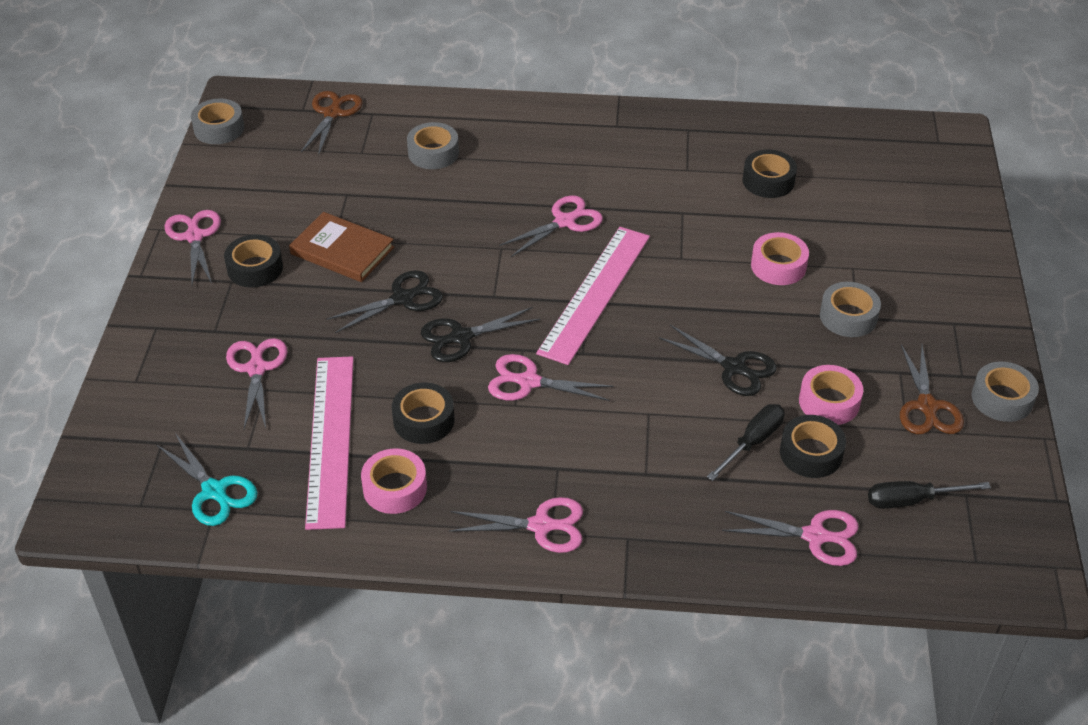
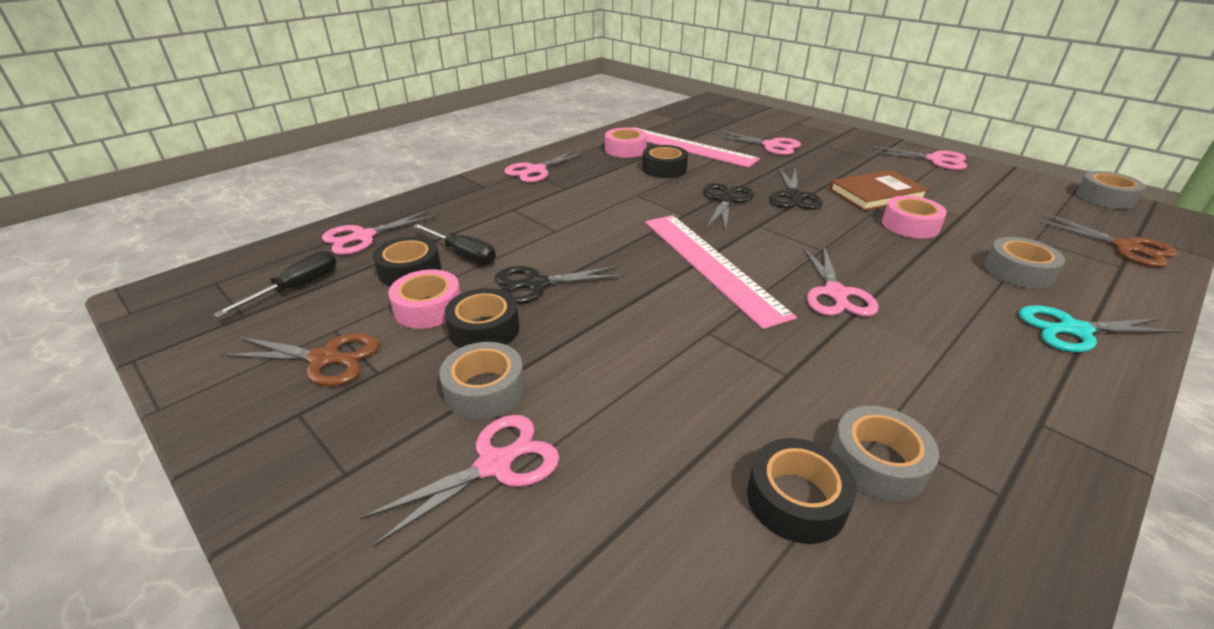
camera: 130 degrees right, 10 degrees down
turquoise scissors [157,433,258,526] -> turquoise scissors moved to [1019,305,1183,352]
black tape [224,234,283,288] -> black tape moved to [445,288,520,348]
pink scissors [488,354,614,401] -> pink scissors moved to [359,415,559,547]
black screwdriver [707,404,785,481] -> black screwdriver turned 45 degrees counterclockwise [413,224,496,264]
pink tape [751,232,809,285] -> pink tape moved to [882,196,947,239]
brown scissors [900,344,964,434] -> brown scissors turned 150 degrees clockwise [220,333,379,386]
grey tape [971,362,1039,422] -> grey tape moved to [830,406,939,501]

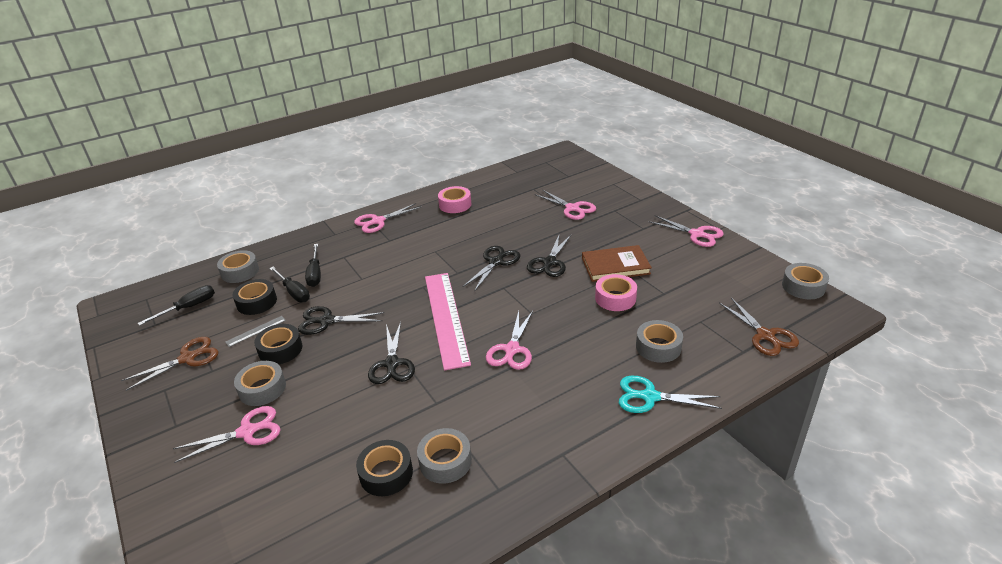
camera: 15 degrees right, 0 degrees up
brown scissors [220,333,379,386] -> brown scissors turned 60 degrees counterclockwise [121,337,219,391]
pink scissors [322,210,439,255] -> grey tape [217,250,259,283]
pink tape [388,269,461,329] -> grey ruler [225,316,286,347]
pink ruler [632,127,760,168] -> none
black tape [642,145,688,178] -> none
none -> black screwdriver [305,244,321,287]
none -> black scissors [368,322,415,384]

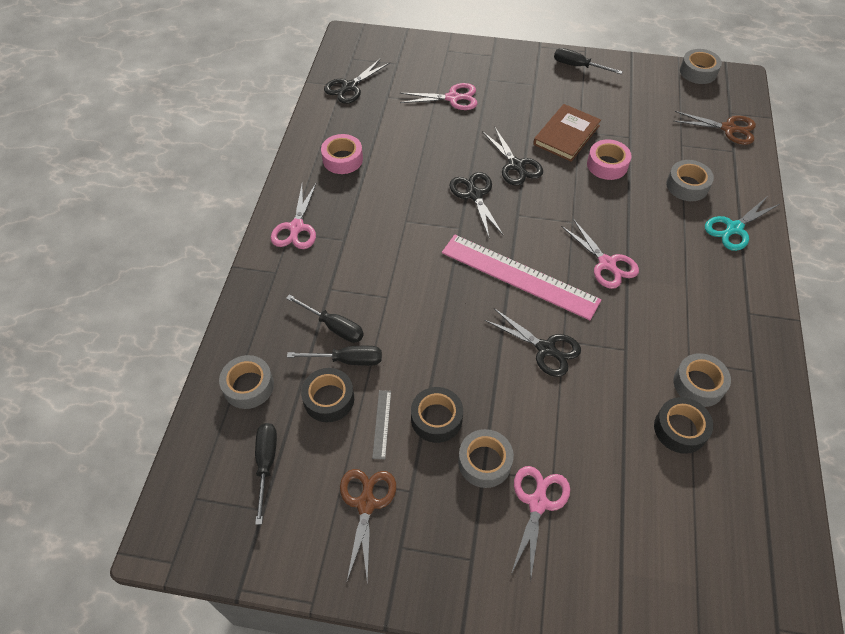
camera: 50 degrees left, 20 degrees up
black scissors [298,306,385,335] -> black scissors moved to [324,58,390,104]
pink scissors [649,216,724,247] -> black screwdriver [554,48,623,74]

